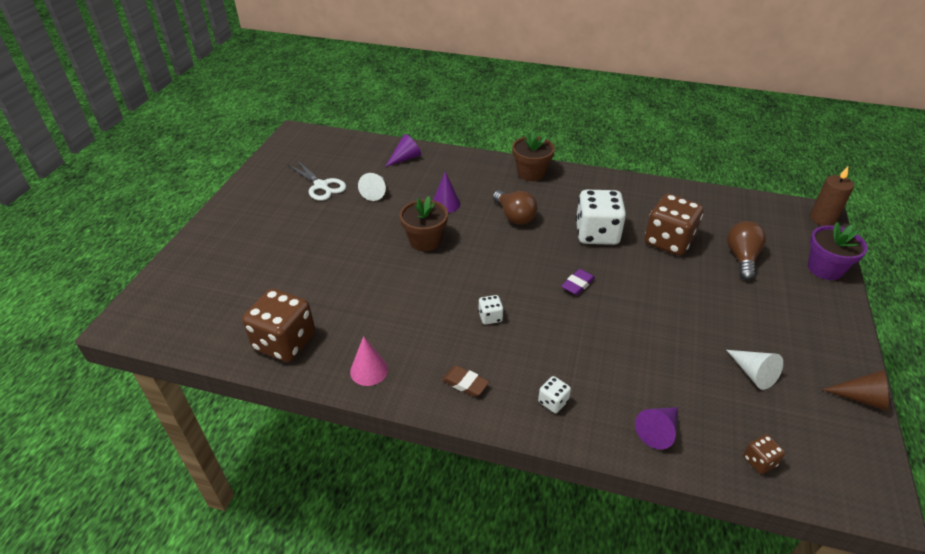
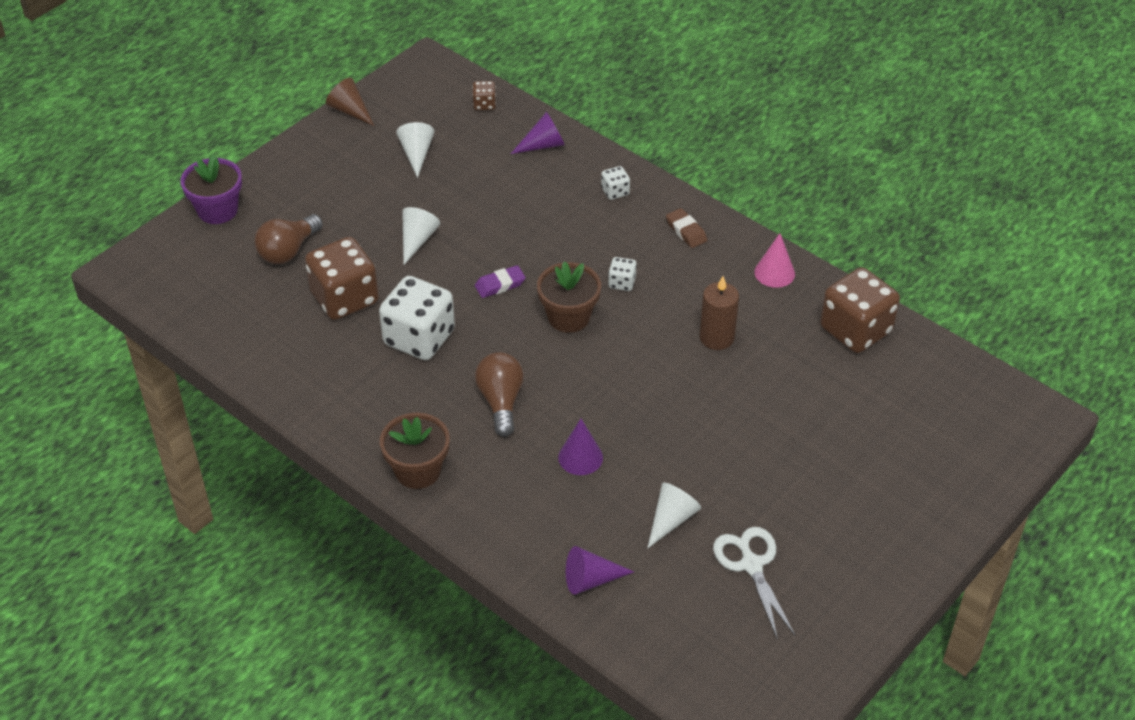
camera: 155 degrees left, 5 degrees up
brown flower pot [399,196,448,251] -> brown flower pot moved to [537,261,601,333]
brown candle [810,167,854,226] -> brown candle moved to [700,276,739,350]
none -> white cone [402,207,440,265]

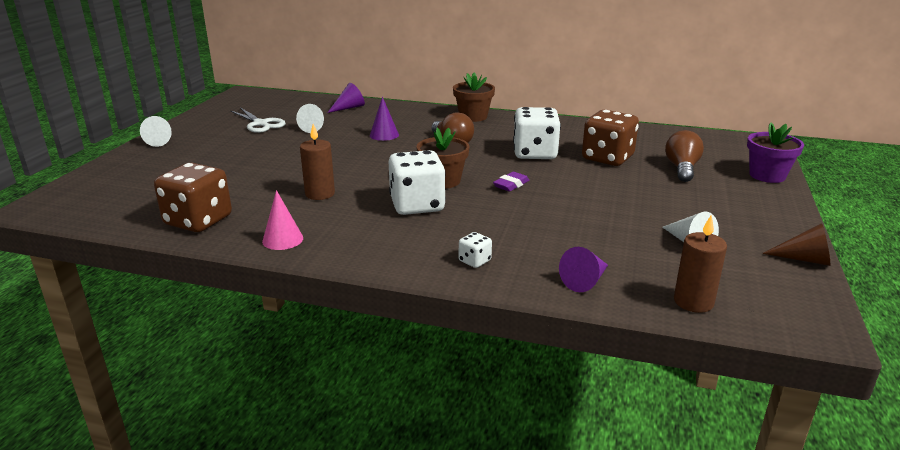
camera: 155 degrees right, 20 degrees down
white cone [402,207,440,265] -> white cone moved to [140,116,172,147]
brown dice [472,81,496,110] -> brown candle [674,215,727,313]
white dice [608,257,637,291] -> white dice [389,150,446,215], size x2.25
brown eraser [666,208,707,248] -> none

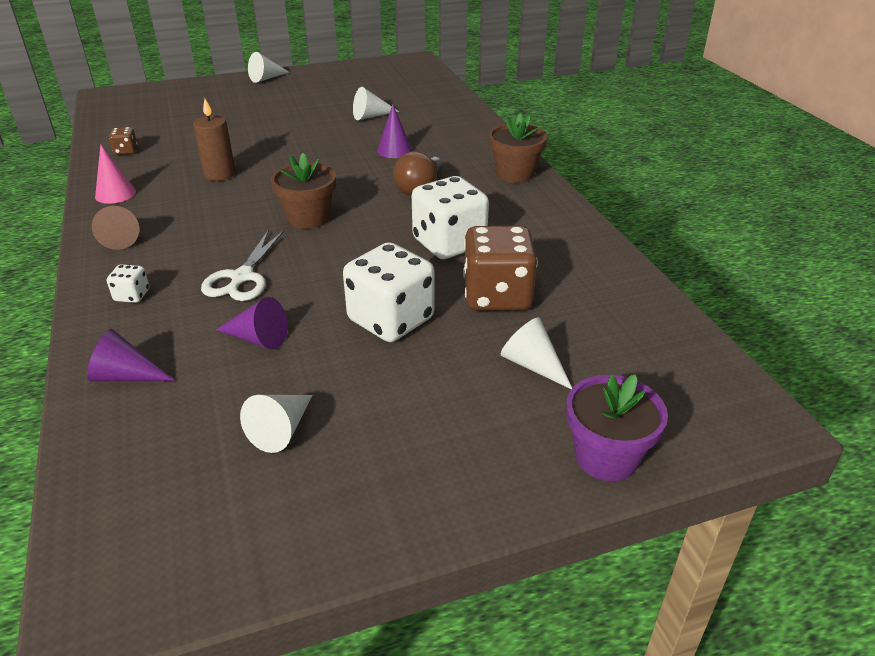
camera: 55 degrees right, 10 degrees up
brown dice [154,163,232,232] -> brown dice [109,127,138,155], size x0.45
white scissors [231,108,286,133] -> white scissors moved to [201,230,284,301]
purple cone [327,83,365,113] -> purple cone moved to [216,297,288,349]
white dice [389,150,446,215] -> white dice moved to [343,242,435,342]
purple eraser [493,172,529,192] -> none
brown light bulb [665,130,704,182] -> white cone [501,317,572,389]
brown candle [674,215,727,313] -> none
brown cone [762,223,830,266] -> brown cone moved to [92,206,139,250]

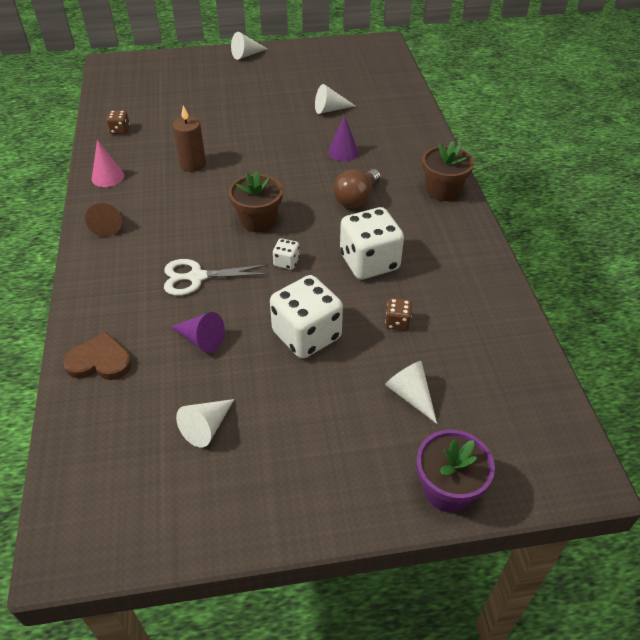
camera: 10 degrees right, 10 degrees up
purple cone [87,329,175,381] -> brown heart [63,332,132,380]
white dice [107,264,150,303] -> white dice moved to [273,238,299,270]
white scissors [201,230,284,301] -> white scissors turned 60 degrees clockwise [164,259,269,296]
brown dice [463,226,538,311] -> brown dice [385,298,412,331], size x0.45

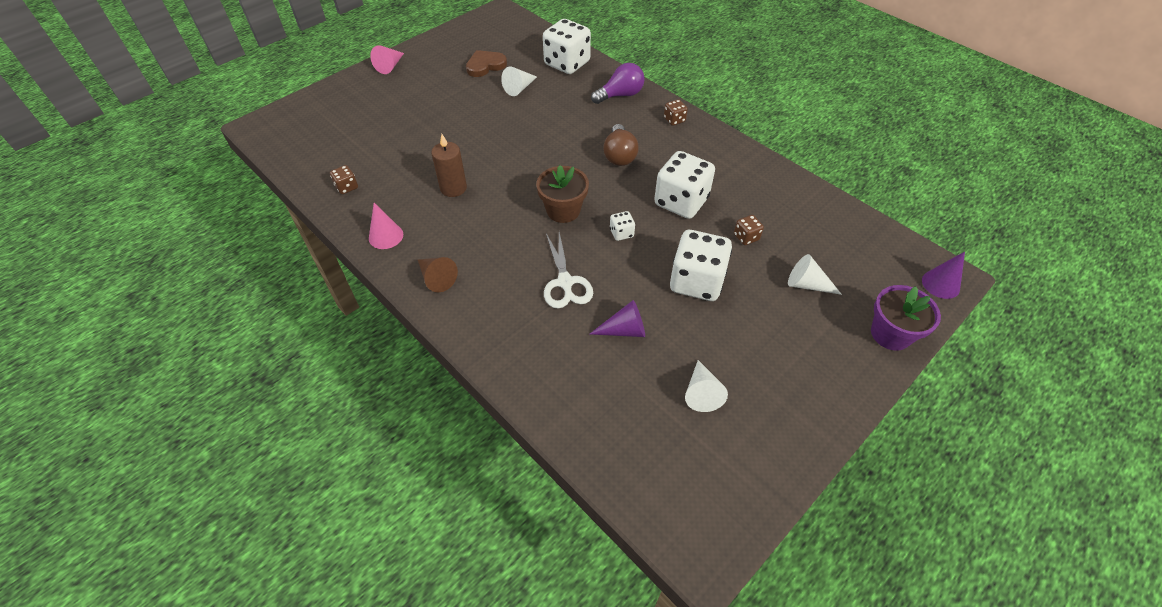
camera: 35 degrees left, 5 degrees up
brown heart [63,332,132,380] -> brown heart moved to [466,50,507,77]
white scissors [164,259,269,296] -> white scissors turned 60 degrees counterclockwise [544,232,593,308]
white cone [231,32,267,60] -> pink cone [370,45,404,74]
purple cone [328,115,359,161] -> purple cone moved to [922,252,965,299]
brown flower pot [422,141,474,201] -> brown dice [664,99,688,126]
none -> white dice [543,19,591,74]
none -> purple light bulb [591,63,645,104]

